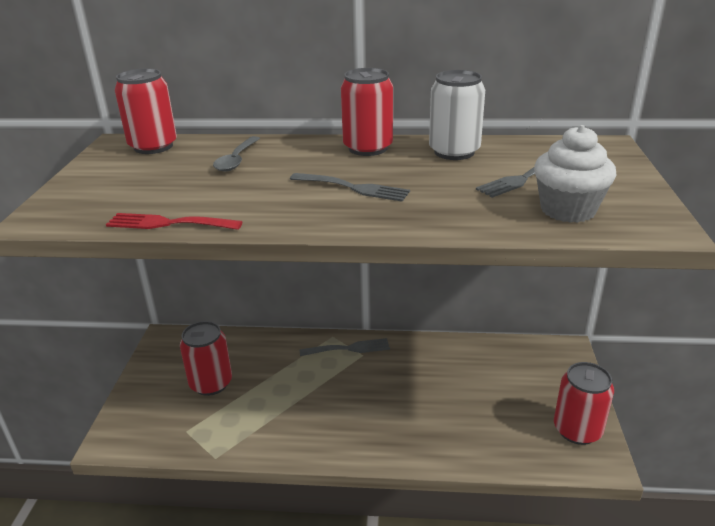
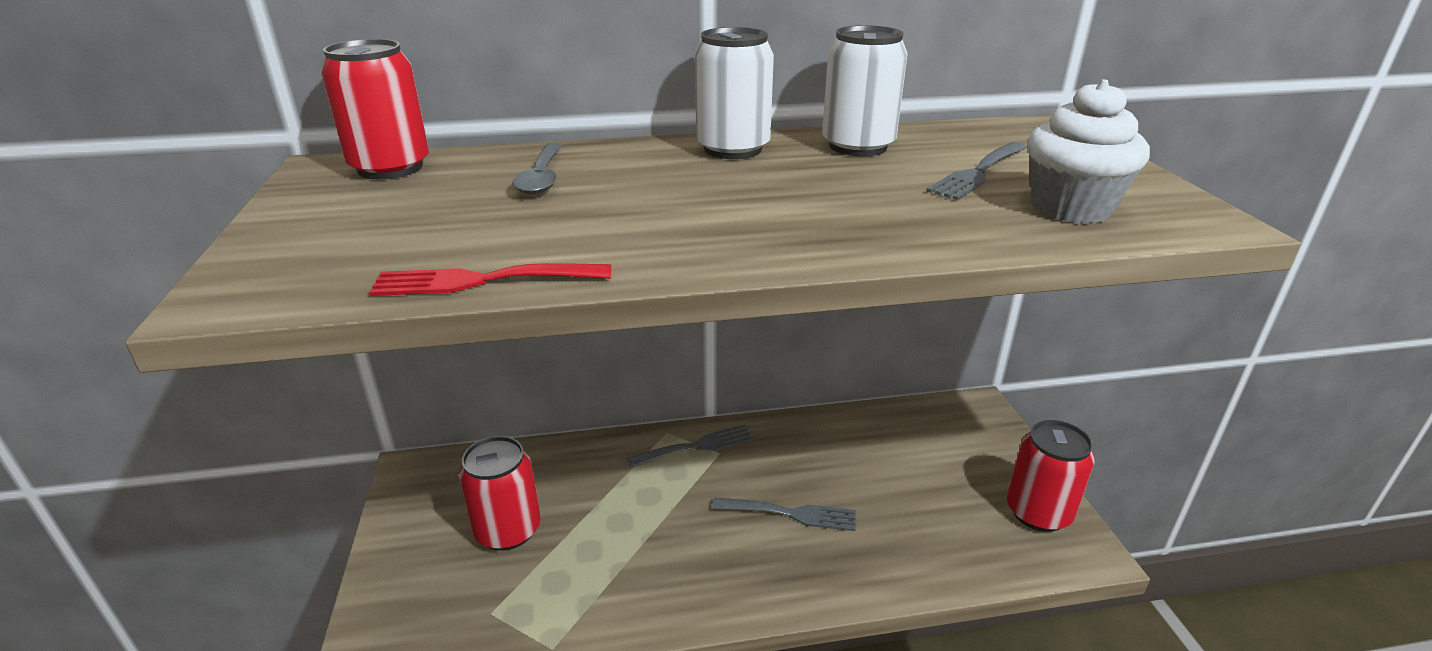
camera: 15 degrees left, 0 degrees up
grey fork [290,173,410,202] -> grey fork moved to [712,497,856,531]
red can [341,68,393,156] -> white can [695,27,774,159]

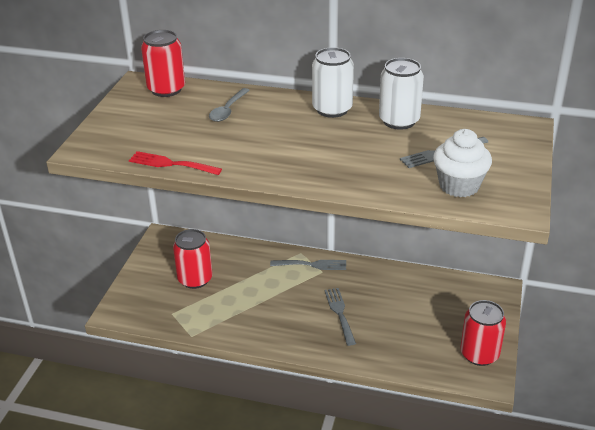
camera: 25 degrees right, 5 degrees up
grey fork [712,497,856,531] -> grey fork turned 135 degrees counterclockwise [324,288,356,346]

